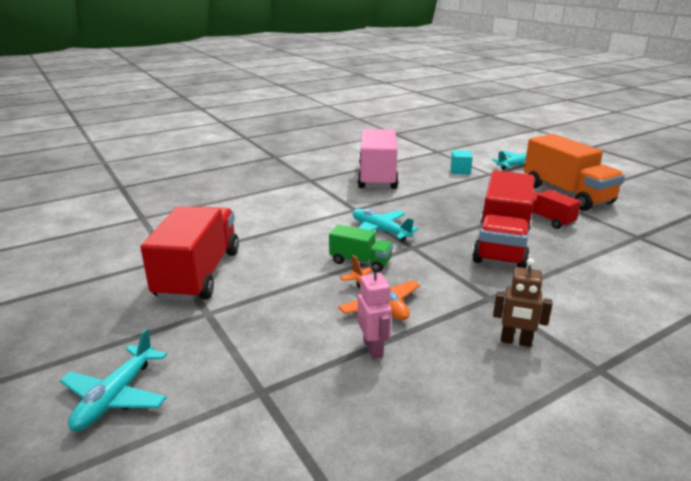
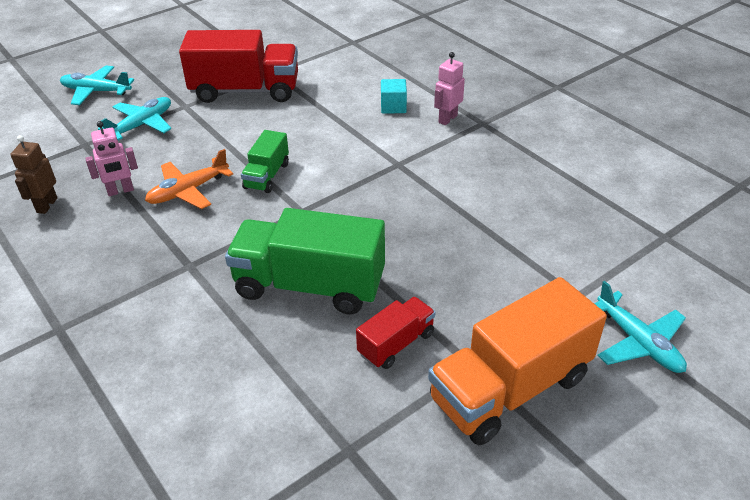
camera: 85 degrees right, 15 degrees up
turquoise plane [353,209,419,241] -> turquoise plane moved to [98,97,171,141]
pink truck [357,129,399,189] -> none
turquoise cube [450,150,473,175] -> turquoise cube moved to [381,79,407,114]
red truck [472,171,534,268] -> green truck [225,208,385,314]
brown robot [493,258,552,347] -> brown robot moved to [10,135,57,214]
none -> pink robot [434,52,465,125]

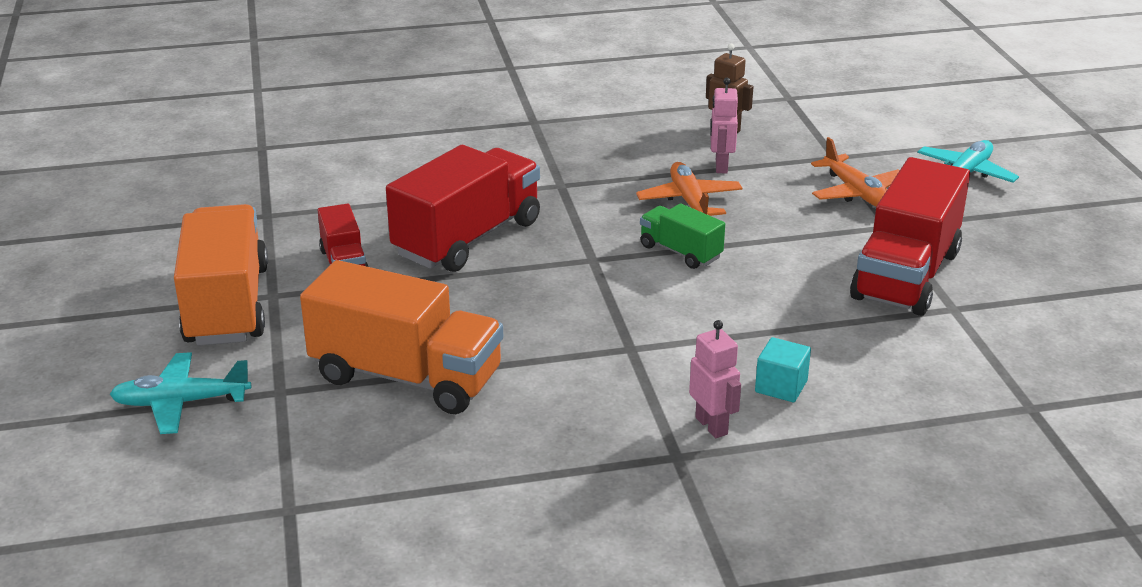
camera: 115 degrees right, 10 degrees down
turquoise plane [98,97,171,141] -> orange plane [811,137,900,206]
green truck [225,208,385,314] -> red truck [386,145,540,272]
none -> orange truck [300,260,503,414]

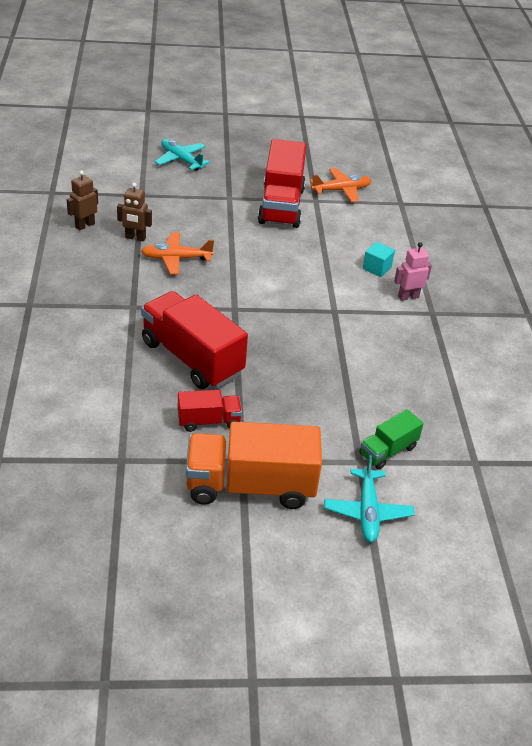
camera: 85 degrees left, 10 degrees up
orange truck [300,260,503,414] -> none
green truck [640,203,725,269] -> green truck moved to [359,409,424,470]
pink robot [710,78,738,174] -> brown robot [117,183,152,241]
orange plane [811,137,900,206] -> orange plane moved to [310,168,371,202]
red truck [850,157,970,316] -> red truck turned 60 degrees clockwise [258,139,307,228]

